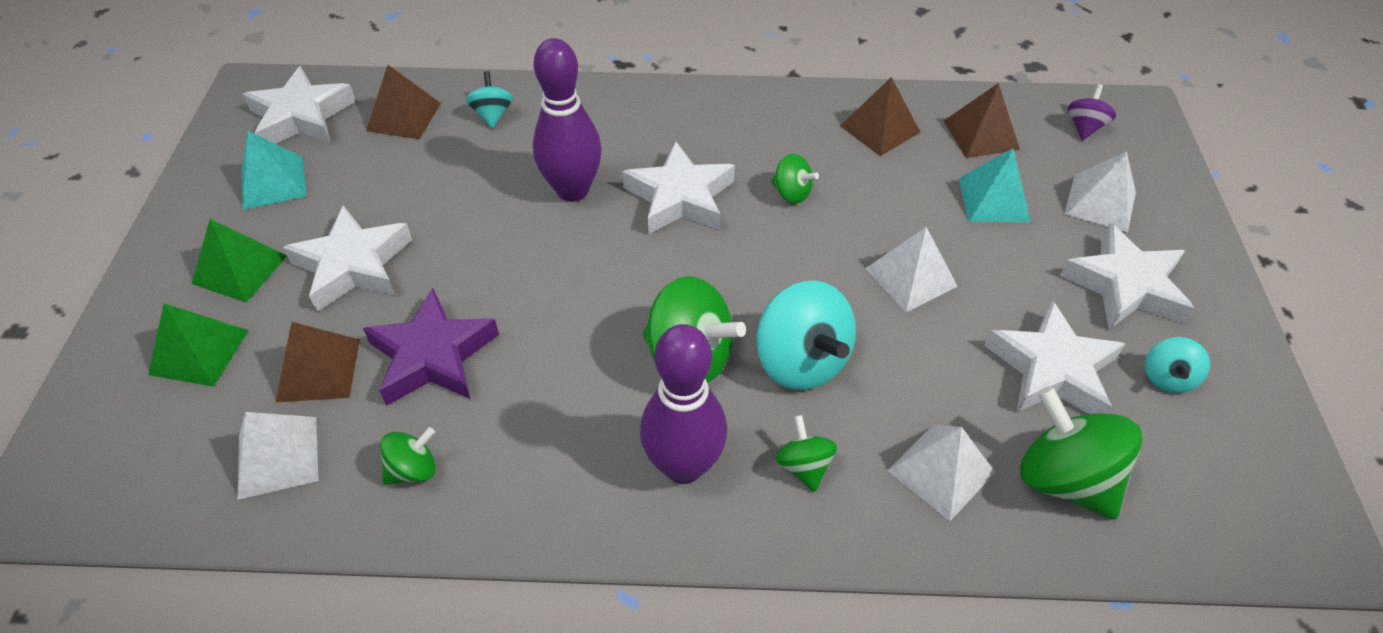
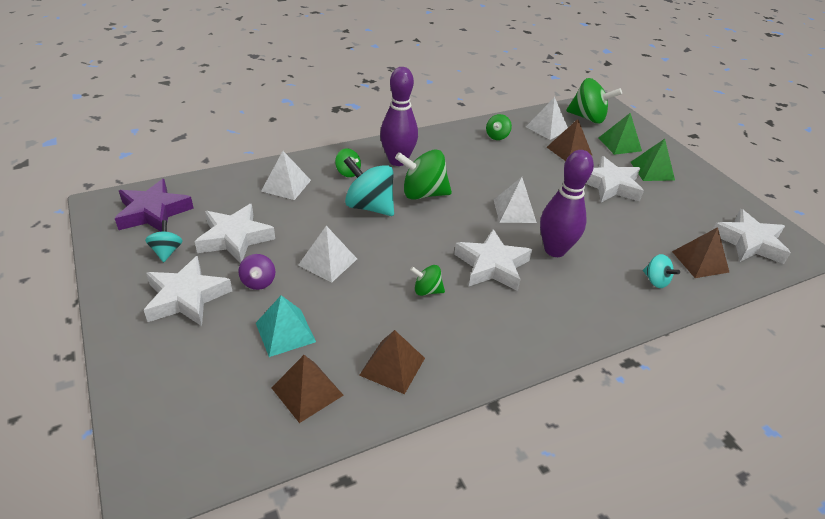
camera: 150 degrees right, 10 degrees down
turquoise pyramid [241,131,306,210] -> none
purple star [363,288,499,406] -> purple star moved to [114,179,194,232]
green spinning top [1020,386,1143,520] -> green spinning top moved to [566,78,622,124]
white pyramid [1064,151,1136,233] -> white pyramid moved to [494,177,537,223]
purple spinning top [1068,84,1116,140] -> purple spinning top moved to [238,254,275,290]

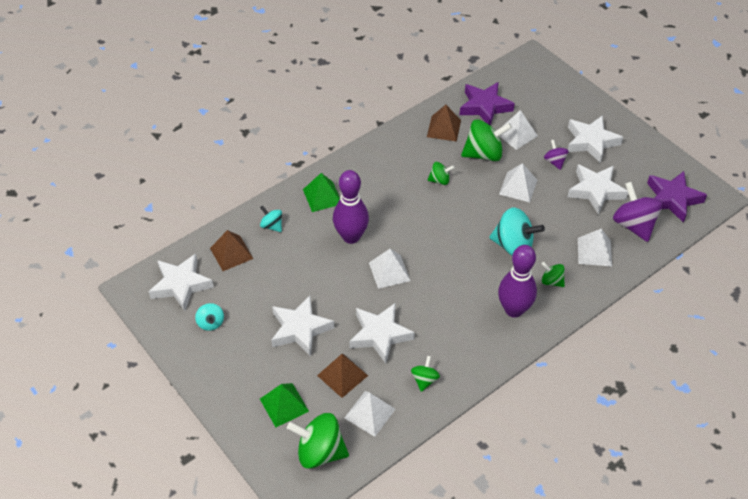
camera: 170 degrees right, 10 degrees up
turquoise spinning top [145,220,183,262] -> turquoise spinning top moved to [195,303,224,331]
turquoise pyramid [256,295,316,357] -> white pyramid [500,110,538,150]
brown pyramid [271,355,344,423] -> purple star [460,82,515,126]
green spinning top [395,149,452,200] -> green spinning top moved to [461,119,512,161]
white star [454,229,532,291] -> white star moved to [349,303,415,364]
green pyramid [631,139,675,181] -> green pyramid moved to [303,173,340,212]
none -> purple spinning top [613,182,663,242]

